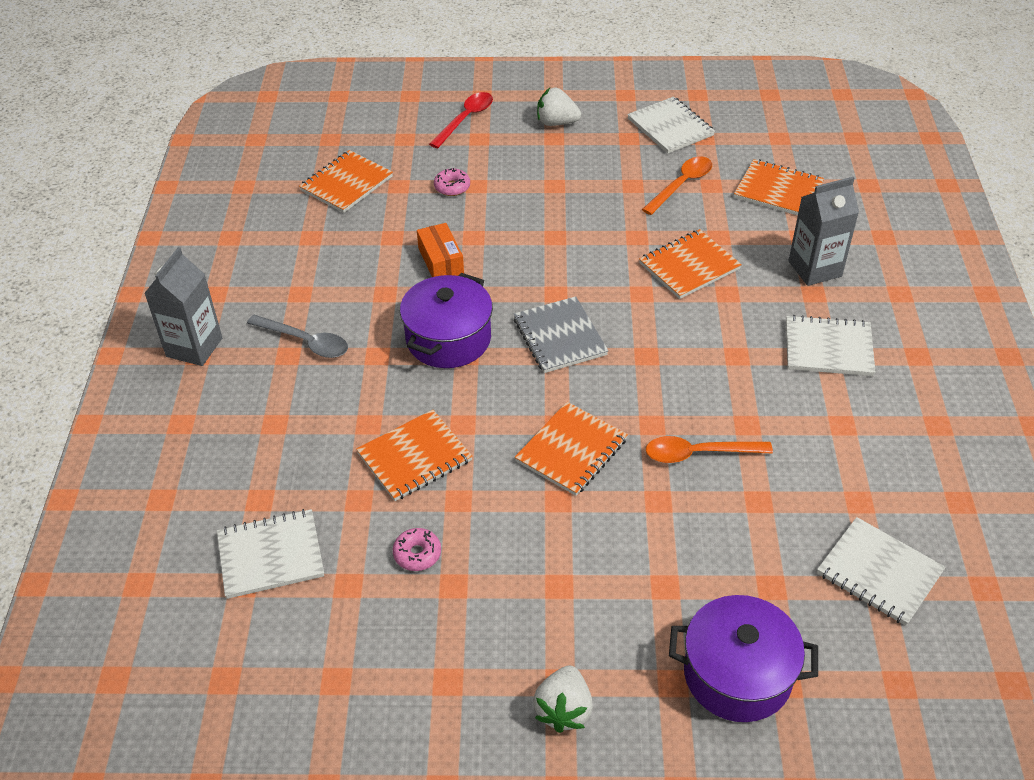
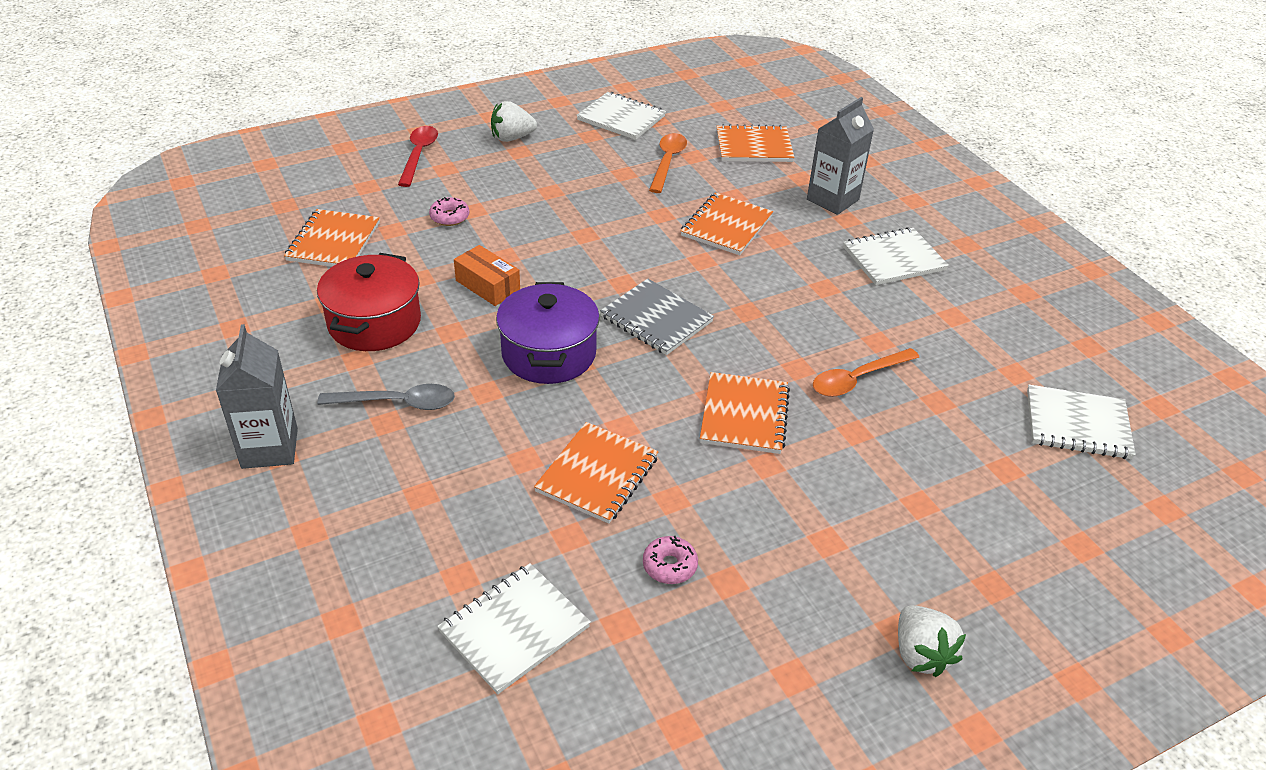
camera: 30 degrees left, 5 degrees down
purple pot [669,595,818,722] -> none
none -> red pot [317,253,421,351]

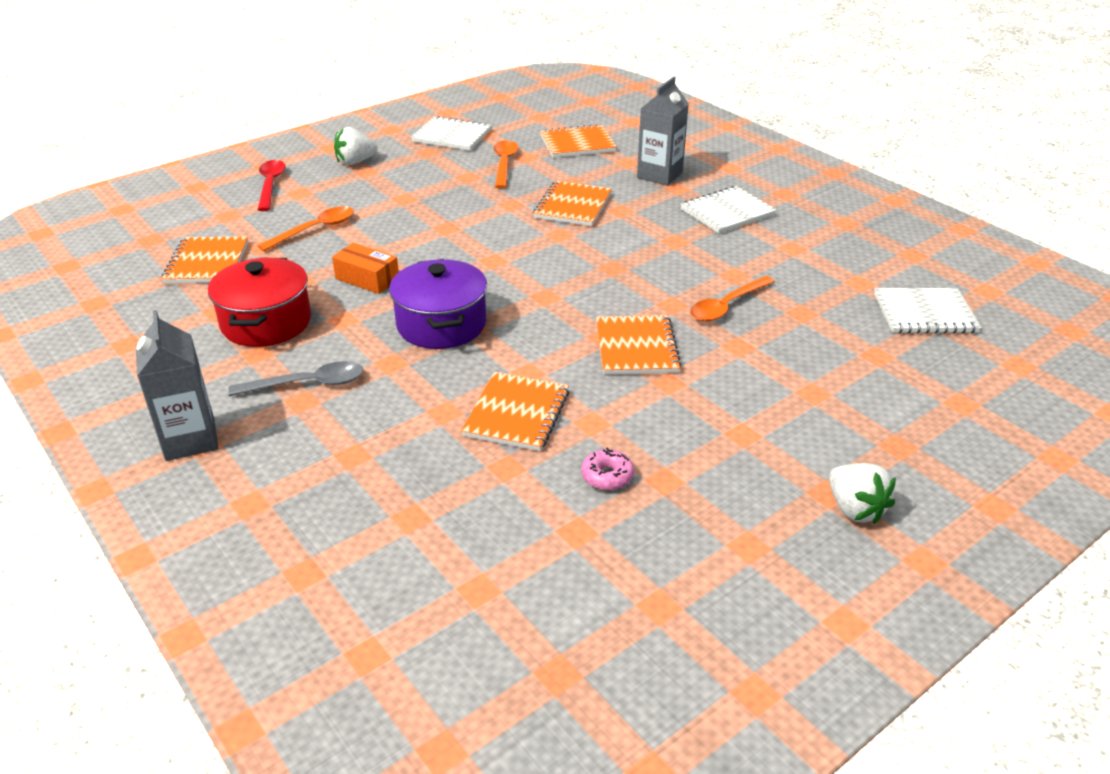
camera: 10 degrees left, 5 degrees down
pink donut [429,197,469,226] -> orange spoon [258,206,354,251]
white notebook [437,563,591,694] -> none
grey notebook [600,279,714,355] -> none

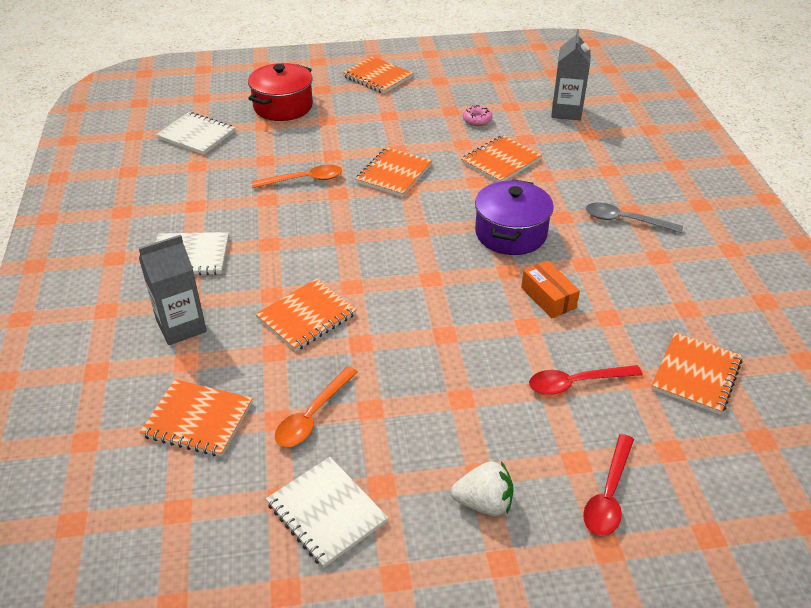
camera: 150 degrees left, 5 degrees up
grey carton [136,310,219,461] -> grey carton moved to [551,29,591,120]
red pot [208,258,311,347] -> red pot moved to [248,63,313,121]
orange spoon [258,206,354,251] -> red spoon [529,365,643,395]
white strawberry [829,463,896,524] -> orange notebook [343,56,413,94]

